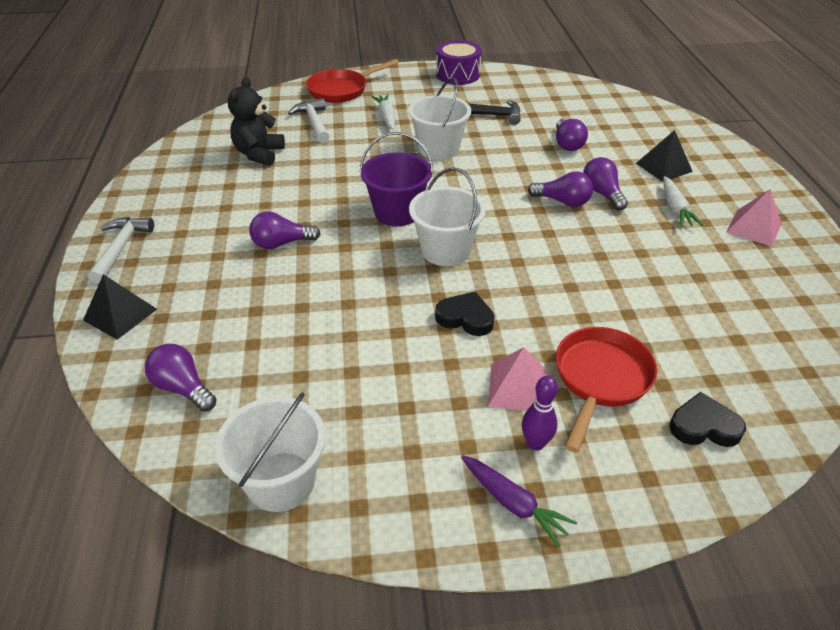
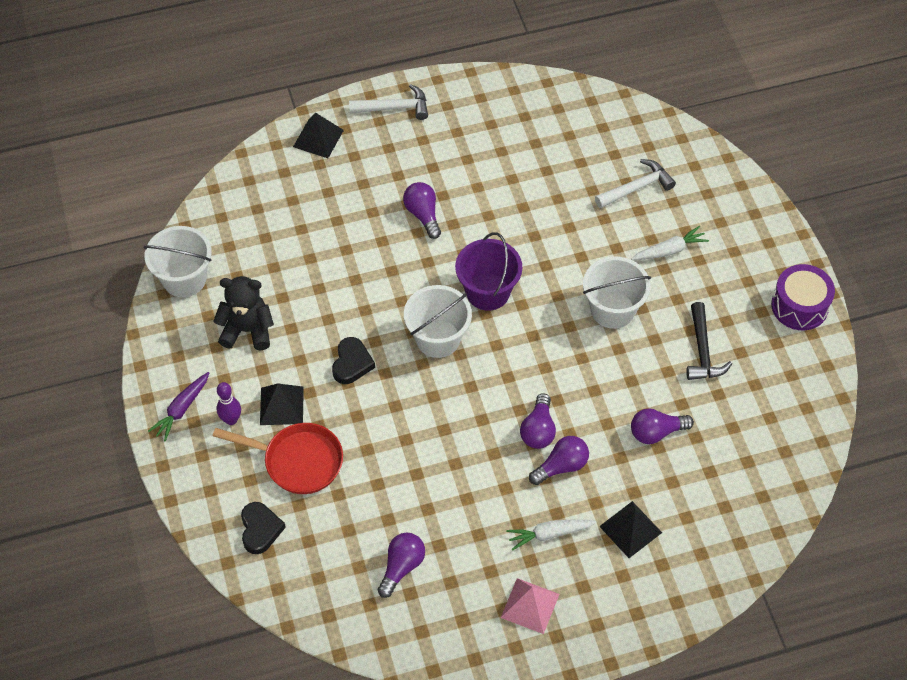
camera: 80 degrees right, 15 degrees up
purple light bulb [145,344,217,412] -> purple light bulb moved to [378,533,425,598]
black teddy bear [228,77,285,166] -> black teddy bear moved to [213,276,274,351]
red pan [306,59,399,103] -> none
pink pyramid [488,347,546,411] -> black pyramid [260,383,304,425]

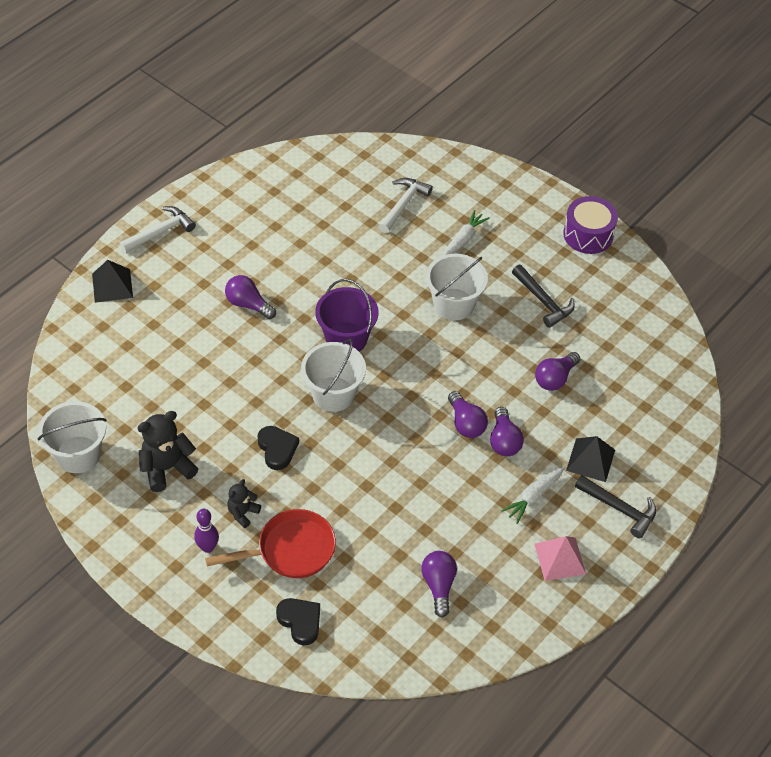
camera: 35 degrees left, 5 degrees down
purple carrot [148,372,209,441] -> none
black pyramid [260,383,304,425] -> black teddy bear [227,479,261,528]
purple light bulb [529,436,589,485] -> purple light bulb turned 150 degrees clockwise [490,407,524,456]
none -> black hammer [575,475,656,538]

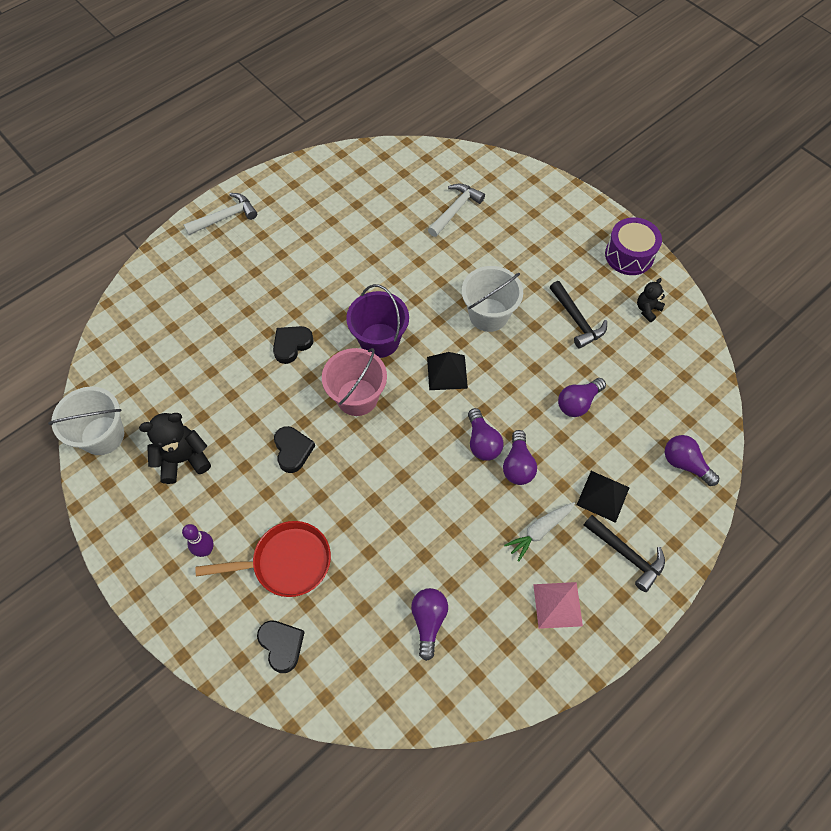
camera: 10 degrees right, 10 degrees up
black pyramid [92,260,133,303] -> black pyramid moved to [427,352,468,390]
purple light bulb [225,275,276,319] -> purple light bulb moved to [665,435,719,486]
black teddy bear [227,479,261,528] -> black teddy bear moved to [637,278,665,322]
white bucket [301,339,366,412] -> pink bucket [322,348,387,416]
white carrot [442,210,490,256] -> none
none -> black heart [273,326,314,364]

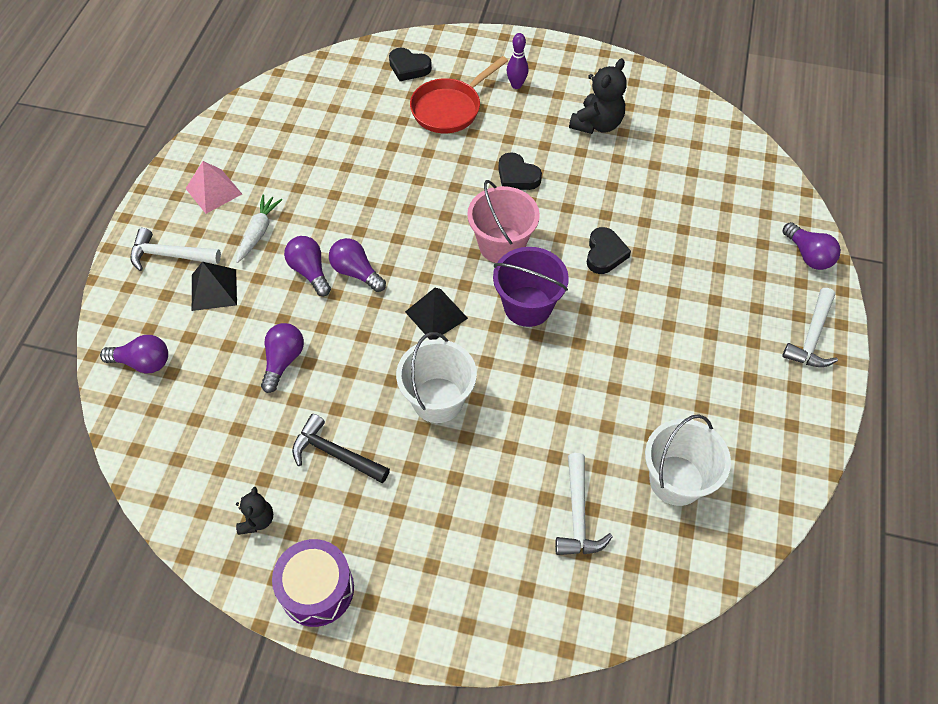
camera: 145 degrees right, 5 degrees down
white bucket [48,387,124,455] -> white bucket moved to [645,414,731,506]
purple light bulb [411,588,448,661] -> purple light bulb moved to [783,222,841,270]
black hammer [584,515,665,592] -> white hammer [130,228,221,271]

